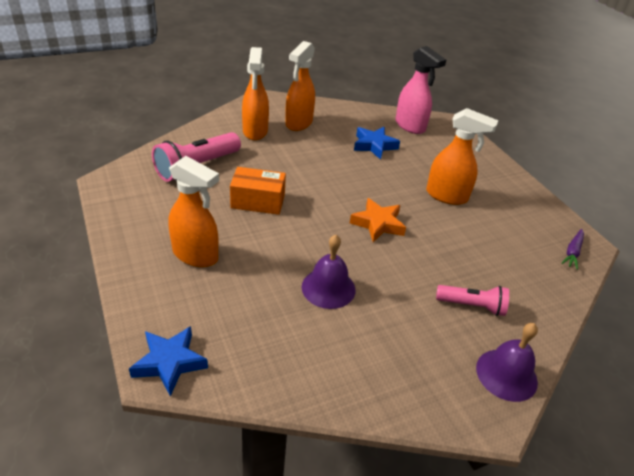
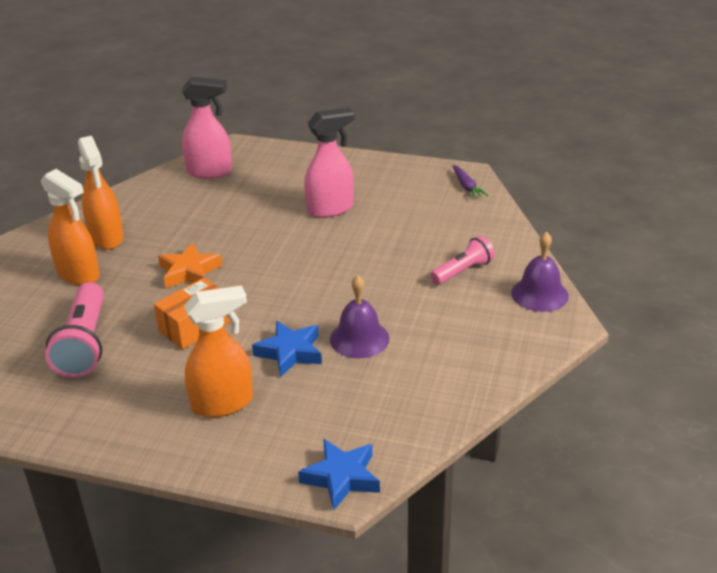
camera: 45 degrees left, 5 degrees down
orange star [350,198,406,242] -> orange star moved to [158,243,222,288]
blue star [354,127,400,159] -> blue star moved to [252,321,322,377]
orange spray bottle [426,108,499,205] -> pink spray bottle [304,107,355,218]

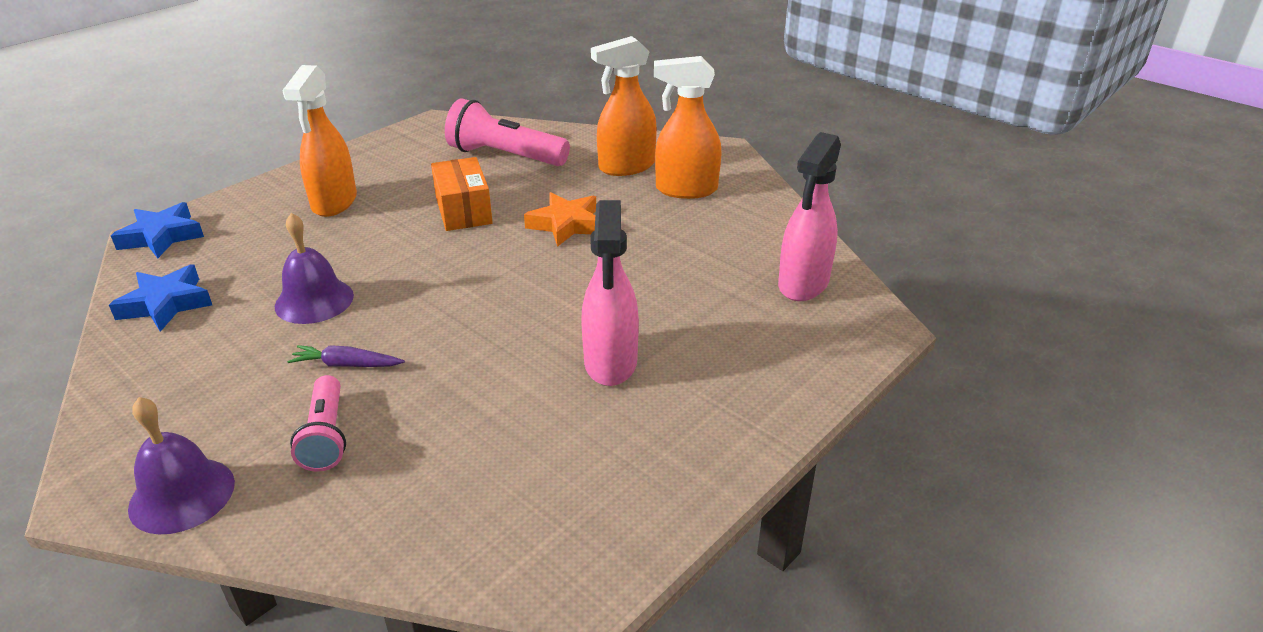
camera: 115 degrees right, 0 degrees up
blue star [252,321,322,377] -> blue star moved to [109,264,212,332]
purple carrot [452,165,488,199] -> purple carrot moved to [287,345,405,367]

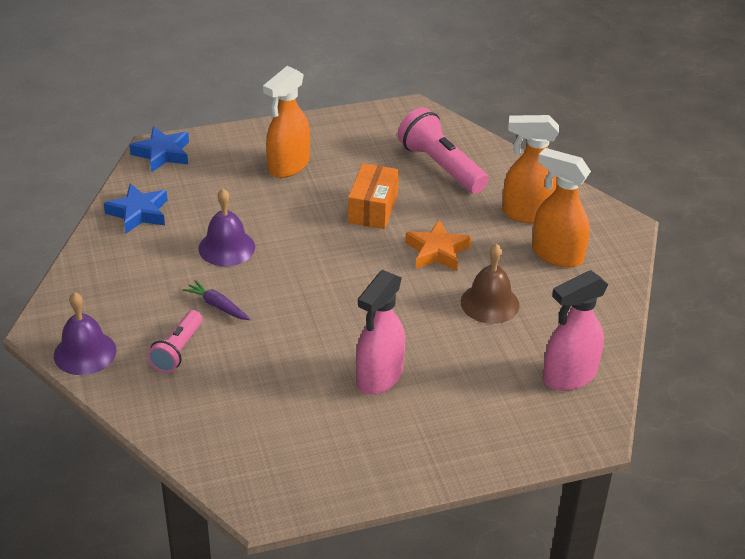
camera: 30 degrees right, 5 degrees up
none -> brown bell [461,244,519,324]

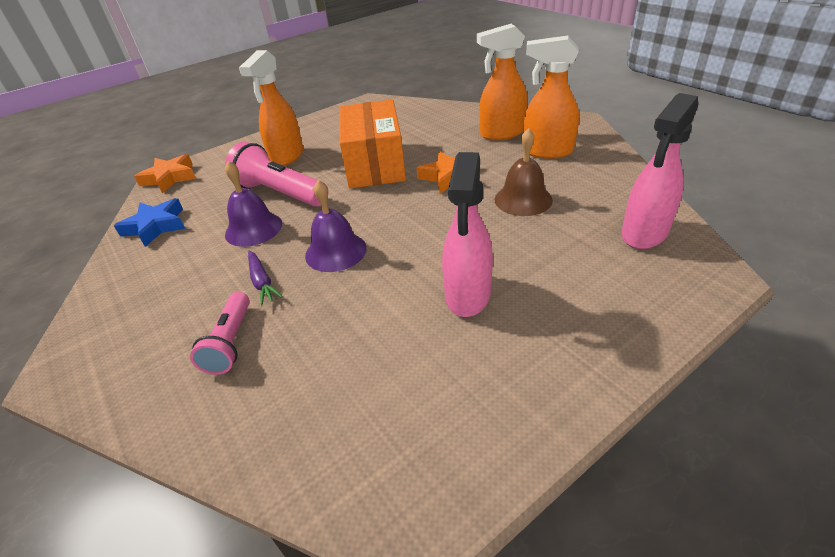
camera: 15 degrees left, 0 degrees up
purple bell [54,292,117,375] -> purple bell moved to [305,180,367,272]
blue star [129,127,189,173] -> orange star [134,154,196,193]
purple carrot [183,280,250,320] -> purple carrot turned 135 degrees counterclockwise [248,250,283,306]
orange box [348,163,399,229] -> orange box [340,100,406,189], size x1.59
pink flashlight [397,107,489,194] -> pink flashlight moved to [225,142,328,207]

